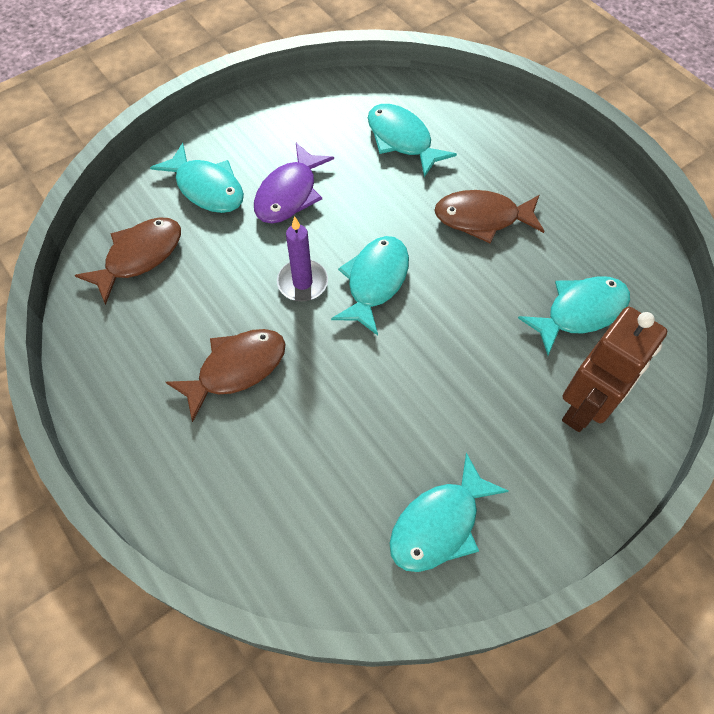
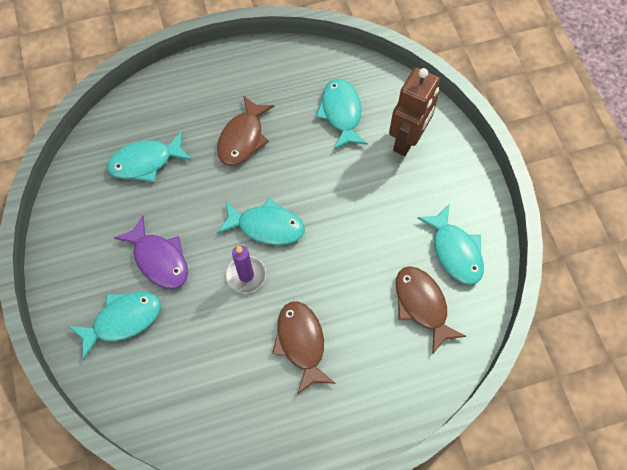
camera: 70 degrees left, 5 degrees up
brown fish [75,217,181,305] -> brown fish moved to [396,266,466,355]
turquoise fish [331,236,409,336] -> turquoise fish turned 150 degrees clockwise [217,198,305,245]
brown robot [562,307,668,432] -> brown robot turned 60 degrees clockwise [389,67,440,156]

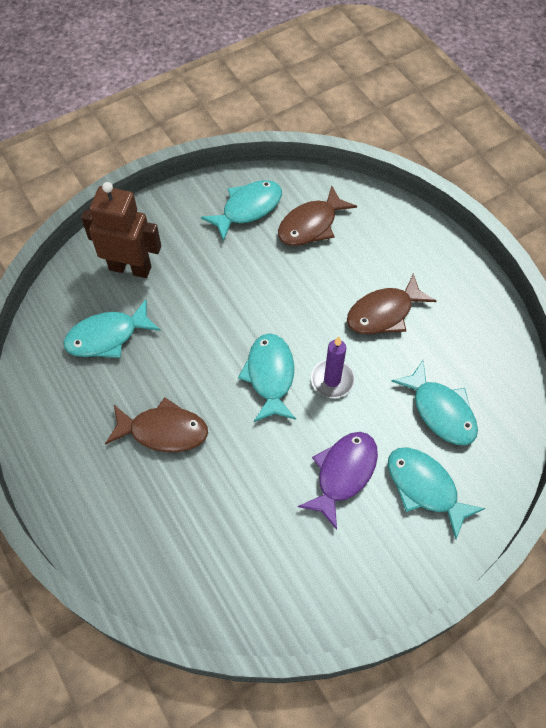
camera: 105 degrees left, 5 degrees down
turquoise fish [107,131,192,182] -> turquoise fish moved to [391,360,478,445]

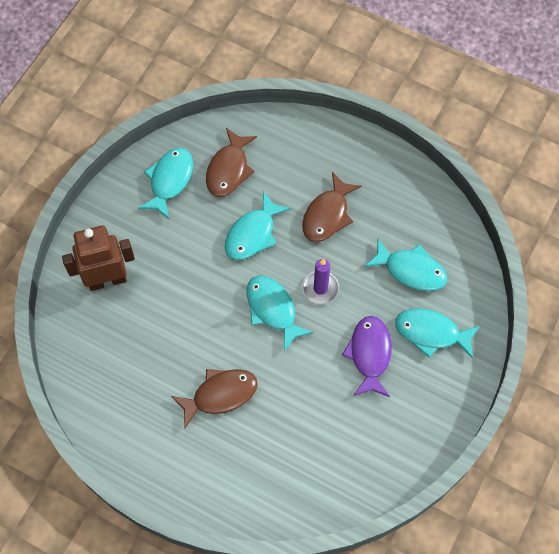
camera: 30 degrees left, 5 degrees up
turquoise fish [64,299,161,358] -> turquoise fish moved to [225,191,291,260]

